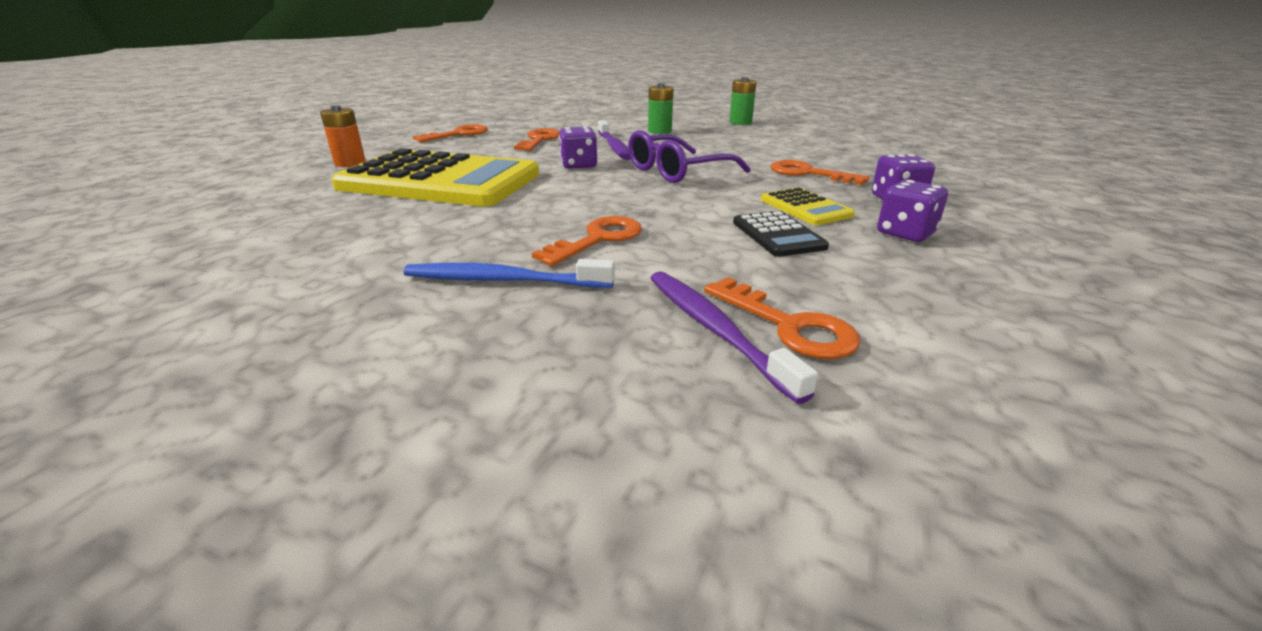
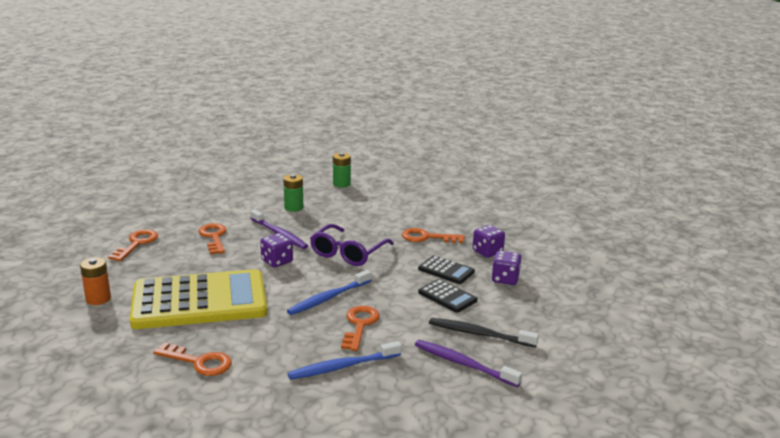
camera: 30 degrees left, 5 degrees down
orange key [704,277,860,359] -> orange key moved to [153,342,232,376]
yellow calculator [761,187,855,225] -> black calculator [418,255,475,284]
none -> blue toothbrush [287,270,372,315]
none -> black toothbrush [429,318,539,348]

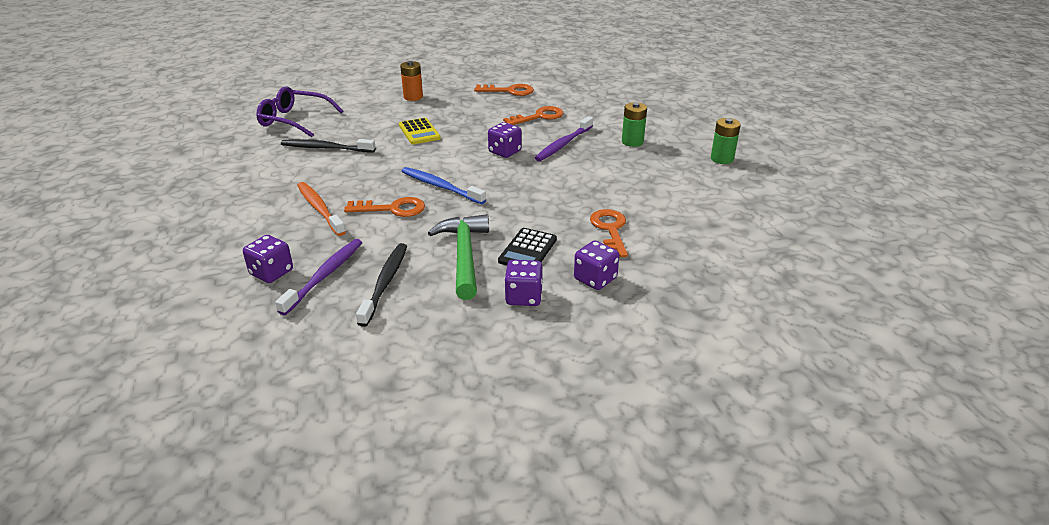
camera: 80 degrees right, 10 degrees up
yellow calculator [130,269,267,329] -> yellow calculator [399,118,441,144], size x0.42
orange key [153,342,232,376] -> black toothbrush [281,139,376,153]
blue toothbrush [287,341,401,380] -> orange toothbrush [297,182,346,236]
purple glasses [310,224,394,266] -> purple glasses moved to [256,86,343,137]
black calculator [418,279,477,313] -> green hammer [428,214,489,300]
none -> purple dice [243,235,293,283]

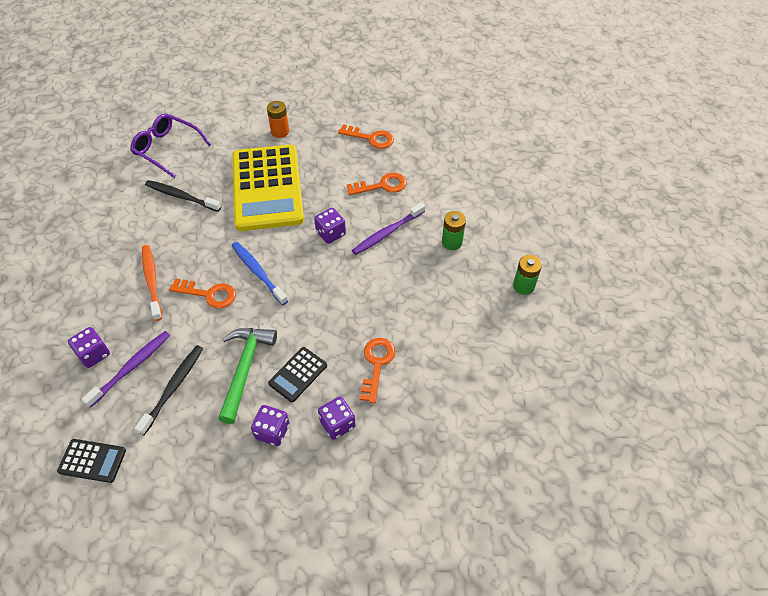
camera: 15 degrees right, 20 degrees up
yellow calculator [399,118,441,144] -> yellow calculator [232,144,304,231], size x2.38
none -> black calculator [57,439,126,483]

